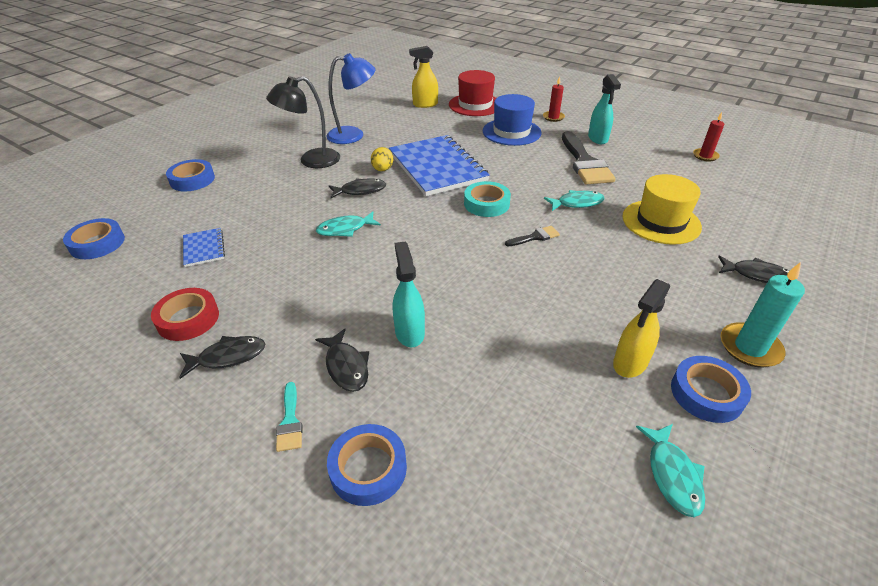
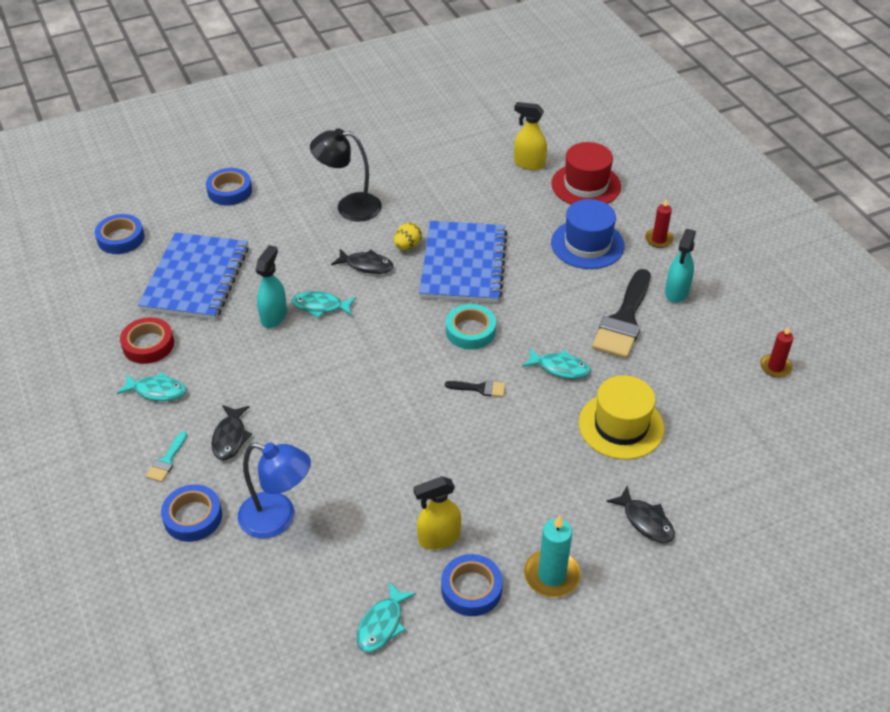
camera: 30 degrees right, 5 degrees up
black fish [179,336,266,379] -> turquoise fish [116,372,186,401]
blue notebook [183,228,225,267] -> blue notebook [138,232,249,320], size x2.24
blue lamp [326,53,375,144] -> blue lamp moved to [238,442,311,539]
turquoise spray bottle [393,242,425,347] -> turquoise spray bottle moved to [256,245,287,328]

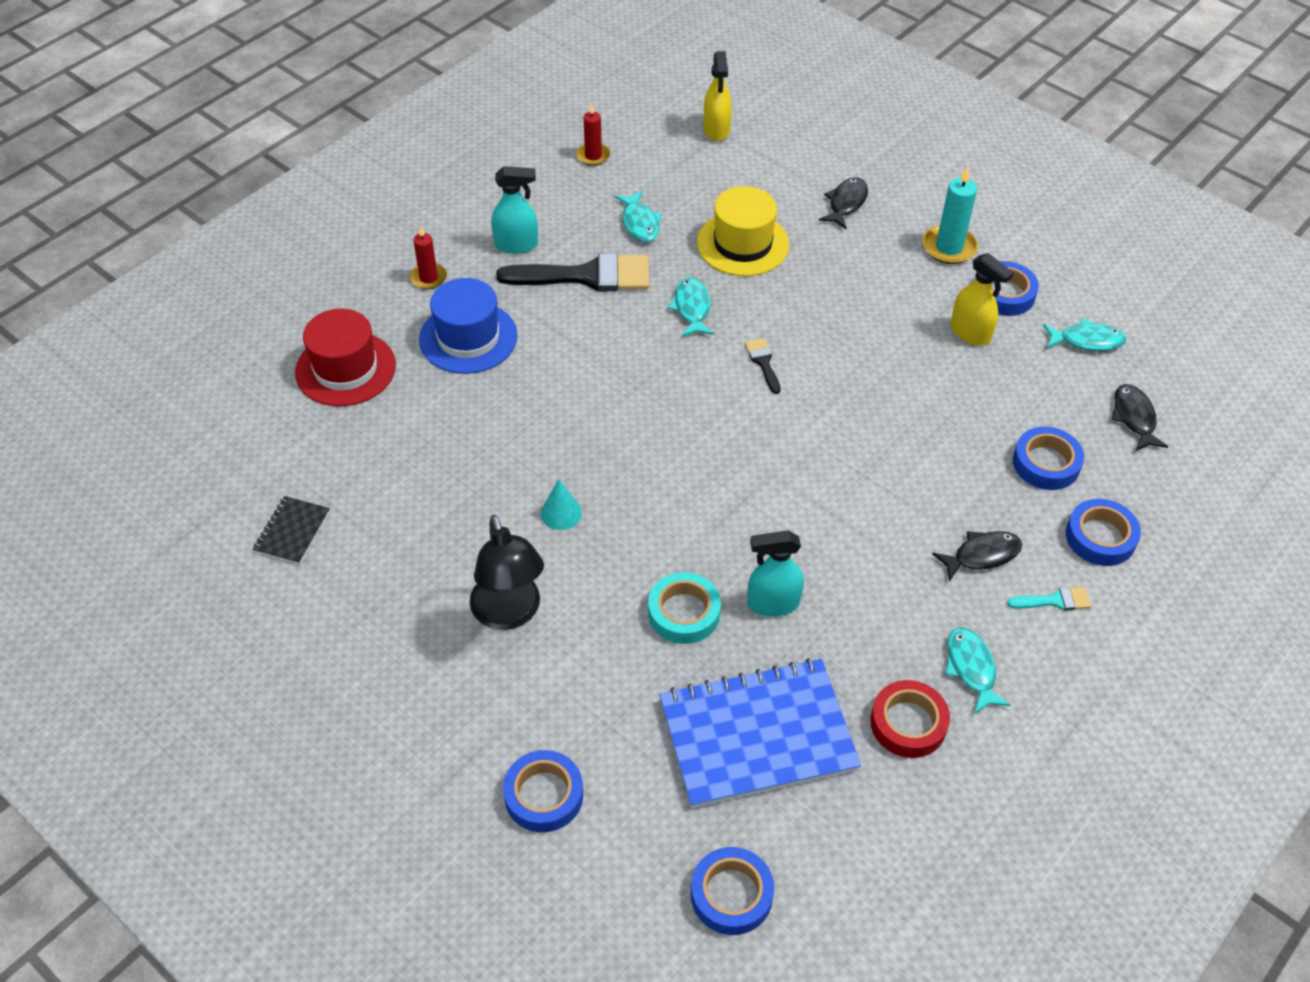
camera: 115 degrees left, 5 degrees up
blue lamp [238,442,311,539] -> blue tape [1013,427,1084,490]
turquoise fish [292,291,356,318] -> turquoise fish moved to [614,191,662,242]
black fish [331,249,394,274] -> black fish moved to [1111,384,1168,451]
yellow egg [394,223,422,250] -> turquoise cone [541,479,582,530]
blue notebook [419,221,507,303] -> none
turquoise tape [446,304,496,350] -> turquoise tape moved to [648,572,721,644]
yellow spray bottle [514,102,547,170] -> yellow spray bottle moved to [704,51,732,141]
none -> black notebook [253,496,330,564]

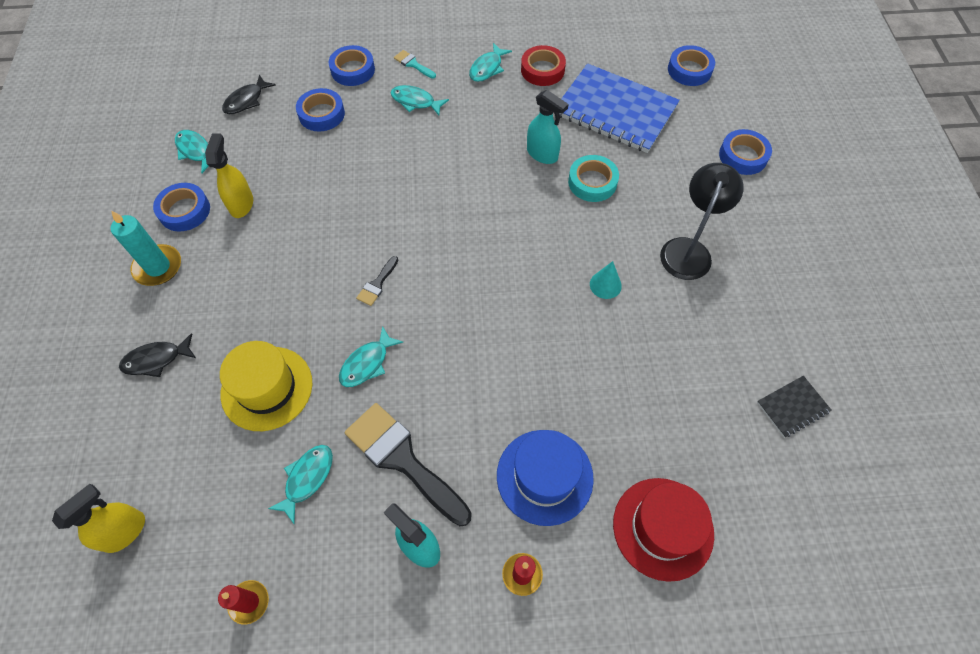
camera: 135 degrees left, 10 degrees up
black fish [932,531,1022,582] -> turquoise fish [391,85,449,115]

